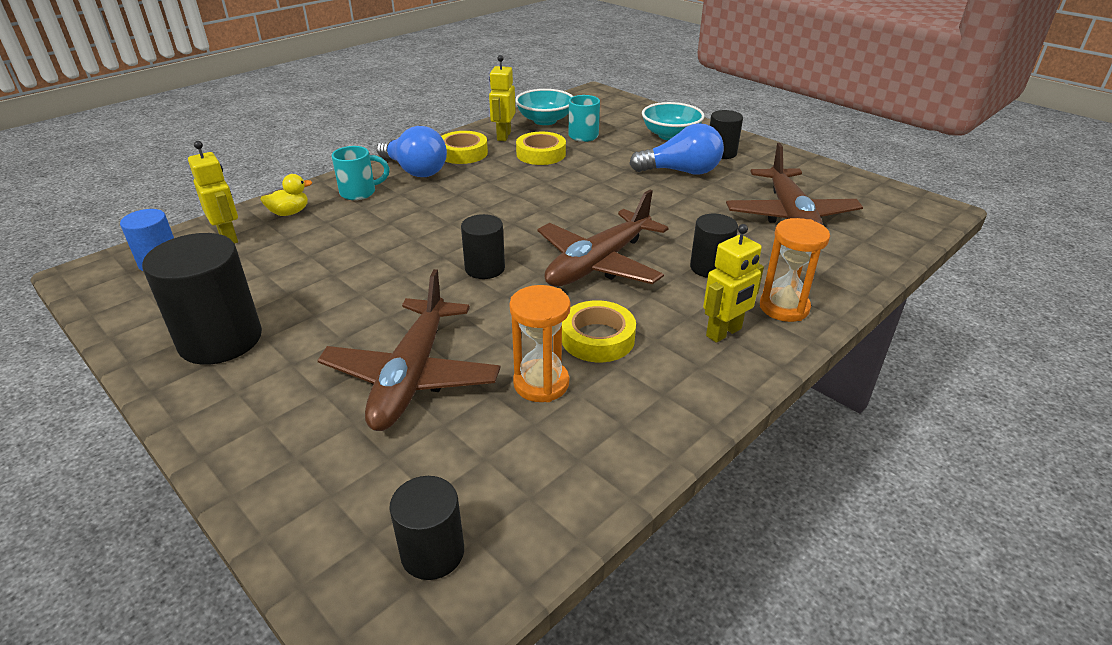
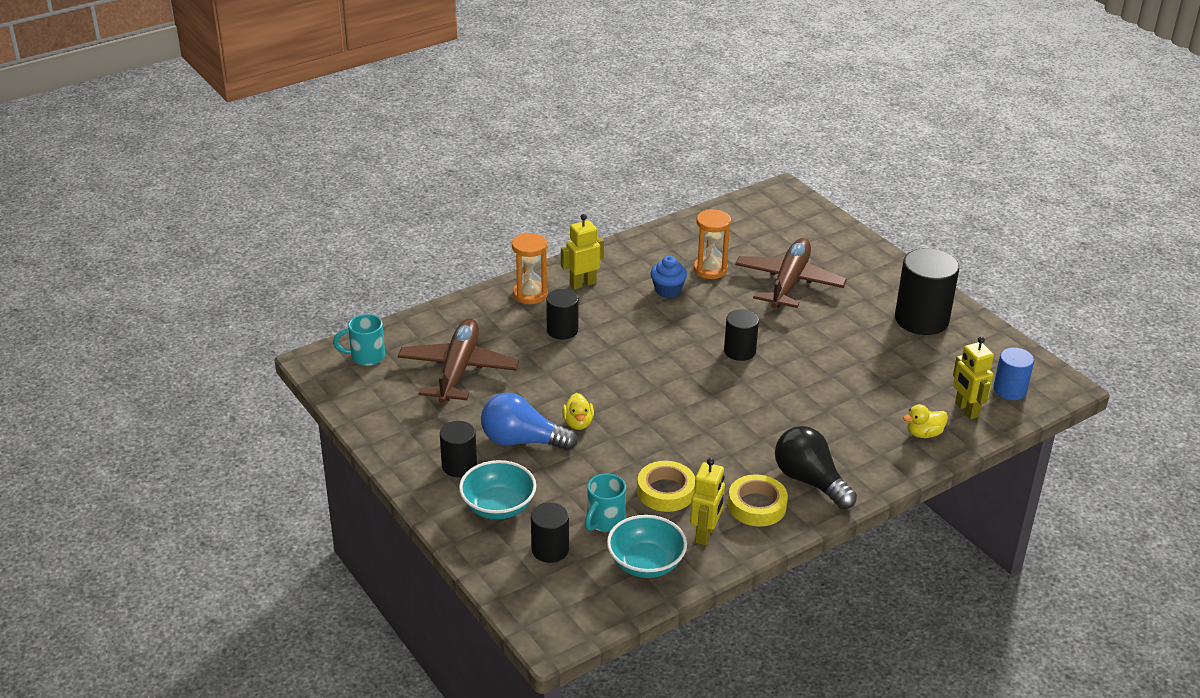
camera: 170 degrees left, 0 degrees up
turquoise mug [332,146,390,200] -> turquoise mug moved to [333,314,385,366]
blue light bulb [377,126,447,177] -> black light bulb [775,426,857,509]
black cylinder [389,476,464,580] -> black cylinder moved to [531,503,569,563]
brown plane [538,190,668,287] -> none
yellow tape [562,300,636,362] -> blue cupcake [651,256,687,298]
none -> yellow duck [562,393,594,430]

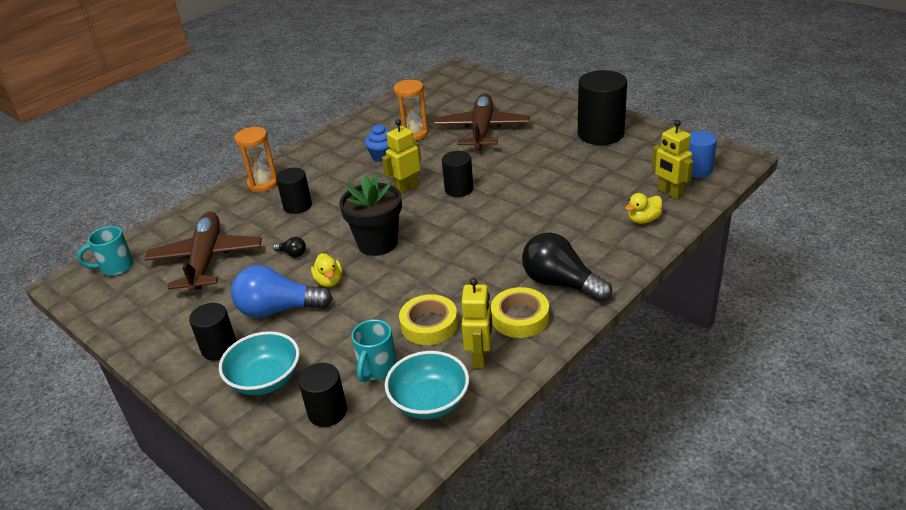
camera: 10 degrees left, 0 degrees up
yellow robot [561,214,604,289] -> yellow robot moved to [382,119,421,194]
none -> black light bulb [273,237,306,257]
none -> black flower pot [339,174,402,256]

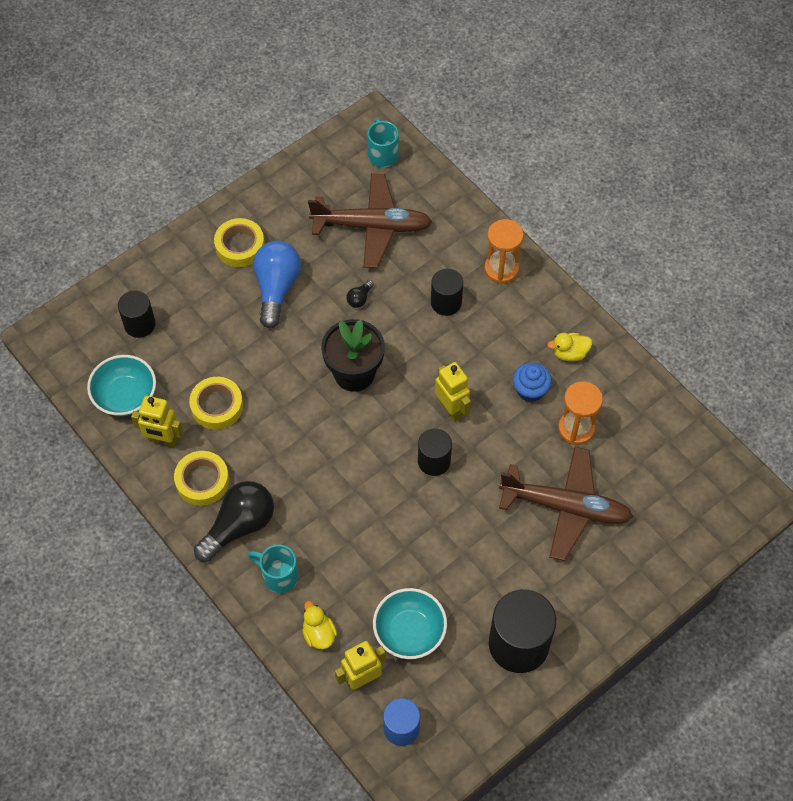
camera: 95 degrees right, 25 degrees up
black cylinder [189,303,237,360] -> yellow tape [214,218,265,267]
turquoise bowl [219,331,300,395] -> turquoise bowl moved to [373,588,447,659]
yellow duck [311,253,342,287] -> yellow duck moved to [547,333,592,361]
turquoise mug [351,319,397,382] -> turquoise mug moved to [248,544,299,593]

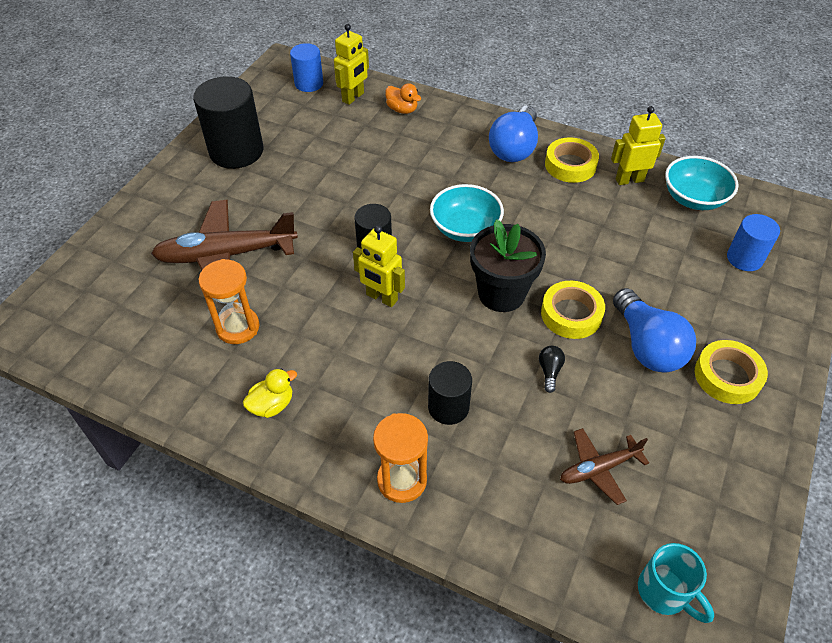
camera: 155 degrees right, 10 degrees down
black cylinder [118,291,156,338] -> blue cylinder [727,214,780,271]
yellow tape [189,377,243,430] -> yellow tape moved to [541,281,605,339]
black light bulb [194,481,274,562] -> blue light bulb [489,106,538,162]
turquoise mug [248,544,299,593] -> none
yellow duck [302,601,337,649] -> orange duck [386,83,421,114]
brown plane [308,174,432,268] -> brown plane [560,428,649,505], size x0.53
turquoise bowl [373,588,447,659] -> turquoise bowl moved to [430,184,504,242]
blue cupcake [513,363,552,402] -> none

